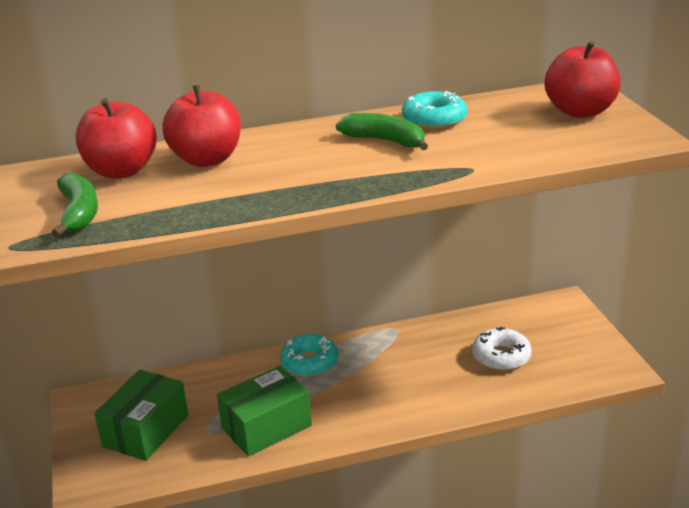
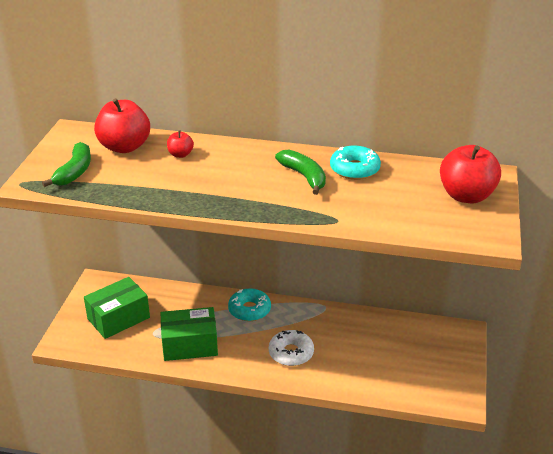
camera: 25 degrees right, 5 degrees up
red apple [162,85,241,167] -> red apple [167,131,194,158], size x0.48
white donut [472,327,532,371] -> white donut moved to [269,330,314,366]

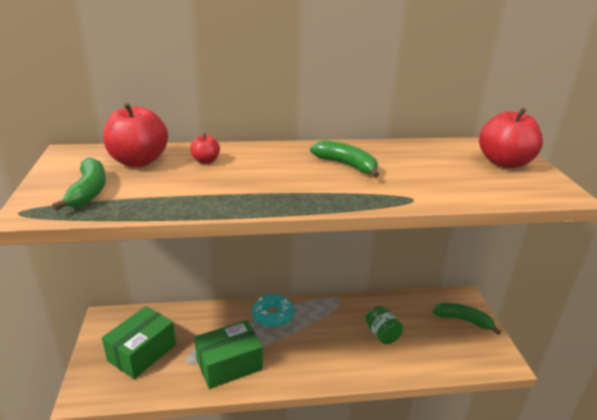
camera: 20 degrees left, 5 degrees down
white donut [269,330,314,366] -> none
turquoise donut [330,146,381,180] -> none
none -> green jar [365,306,403,344]
none -> green banana [432,303,501,335]

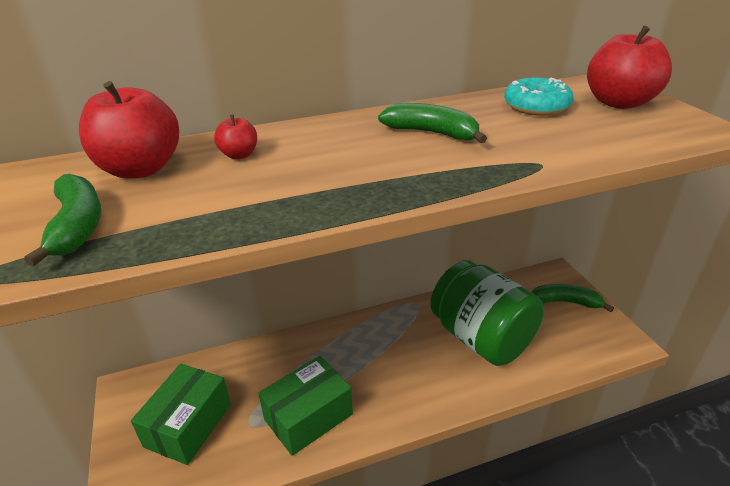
camera: 10 degrees left, 5 degrees up
turquoise donut [252,294,294,327] -> turquoise donut moved to [504,77,573,116]
green jar [365,306,403,344] -> green jar [430,260,544,366], size x2.28

